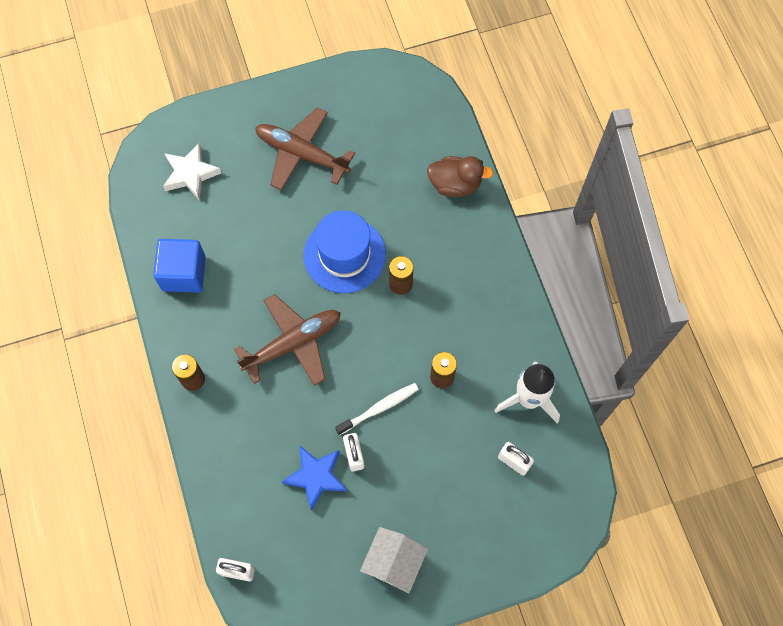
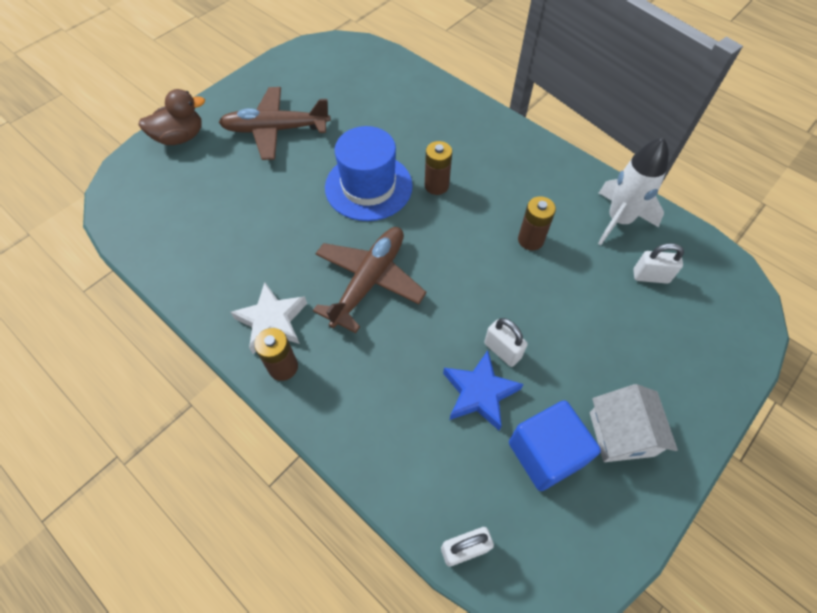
camera: 30 degrees left, 10 degrees down
blue cube [153,239,206,292] -> blue cube moved to [509,400,601,491]
white star [163,143,221,200] -> white star moved to [230,282,307,354]
white toothbrush [335,383,419,435] -> none
brown duck [427,156,494,197] -> brown duck moved to [138,89,205,145]

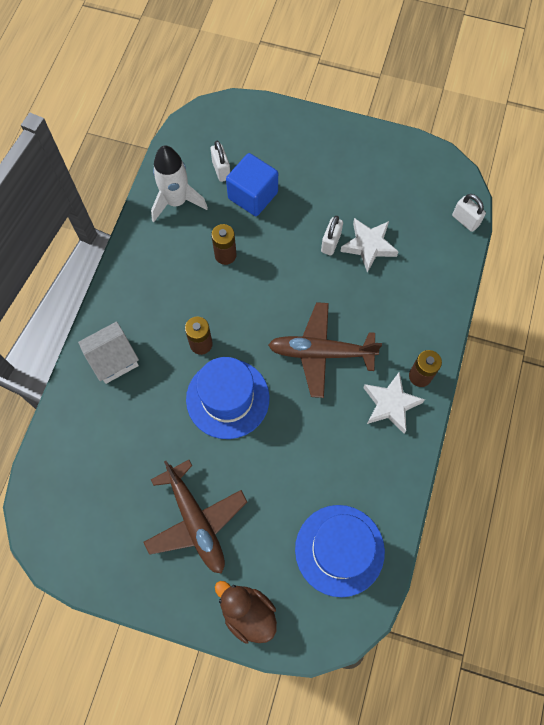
camera: 115 degrees left, 10 degrees up
blue star [443,350,523,430] -> white star [340,218,399,273]
blue cube [509,400,601,491] -> blue cube moved to [226,153,278,216]
white house [590,384,678,462] -> white house moved to [78,321,139,384]
none -> blue hat [295,505,385,597]

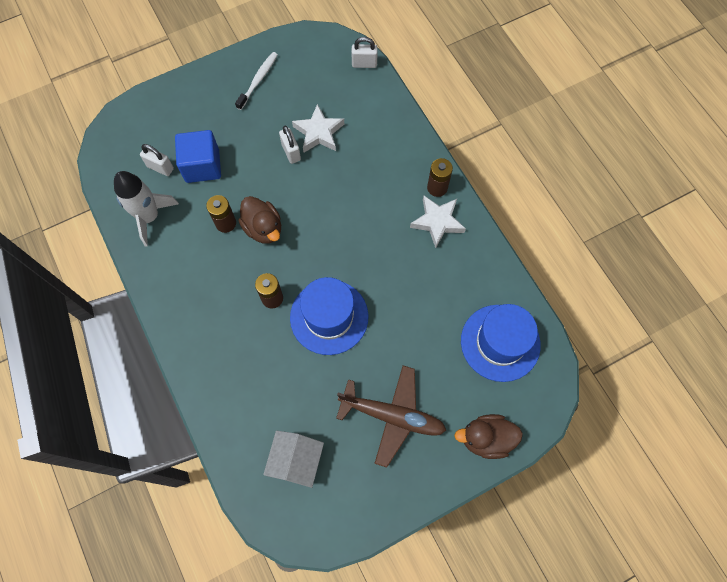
camera: 45 degrees left, 0 degrees up
white house [78,321,139,384] -> white house moved to [263,431,324,488]
brown plane [268,302,382,398] -> none
none -> white toothbrush [235,52,278,110]
none -> brown duck [238,196,281,244]

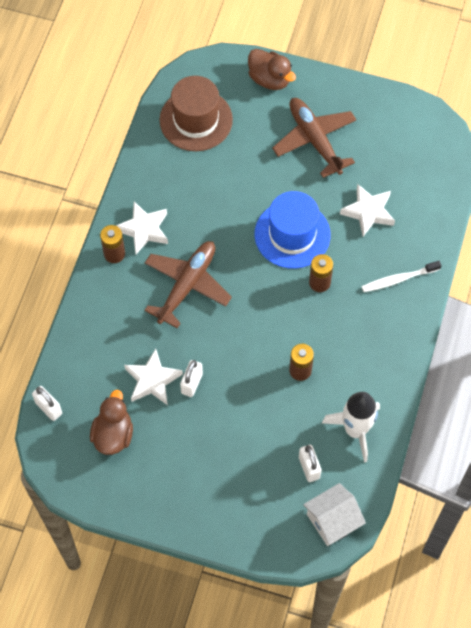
camera: 135 degrees left, 5 degrees down
blue cube [175,130,221,183] -> none
white toothbrush [235,52,278,110] -> white toothbrush moved to [362,261,442,292]
brown duck [238,196,281,244] -> brown duck moved to [90,390,133,455]
white house [263,431,324,488] -> white house moved to [303,483,366,546]
blue hat [461,304,541,382] -> brown hat [160,76,233,151]
none -> brown plane [145,241,232,328]
none -> white star [340,184,395,236]

